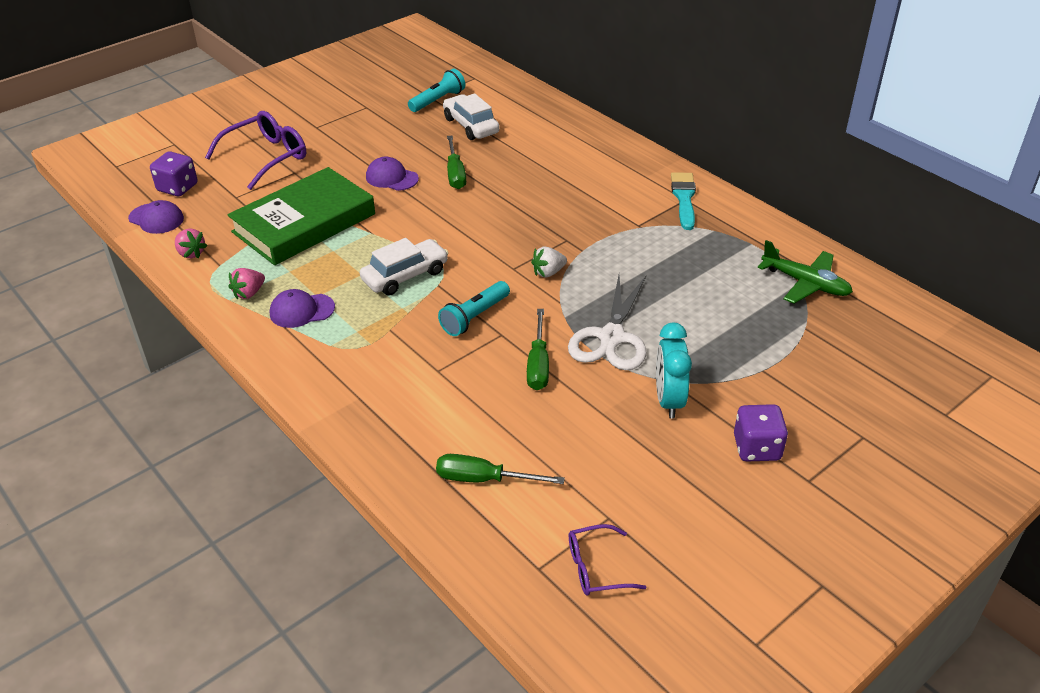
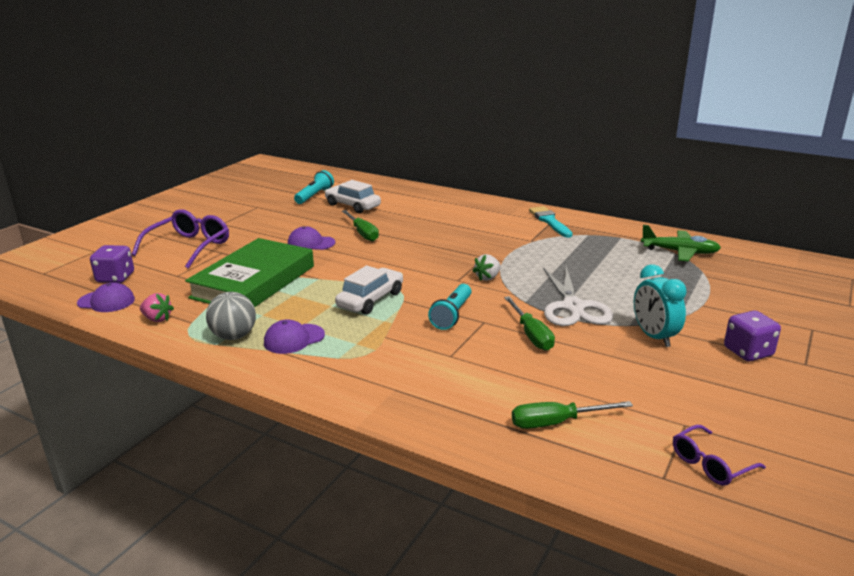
camera: 20 degrees left, 15 degrees down
pink strawberry [229,268,265,300] -> grey ball [206,292,256,340]

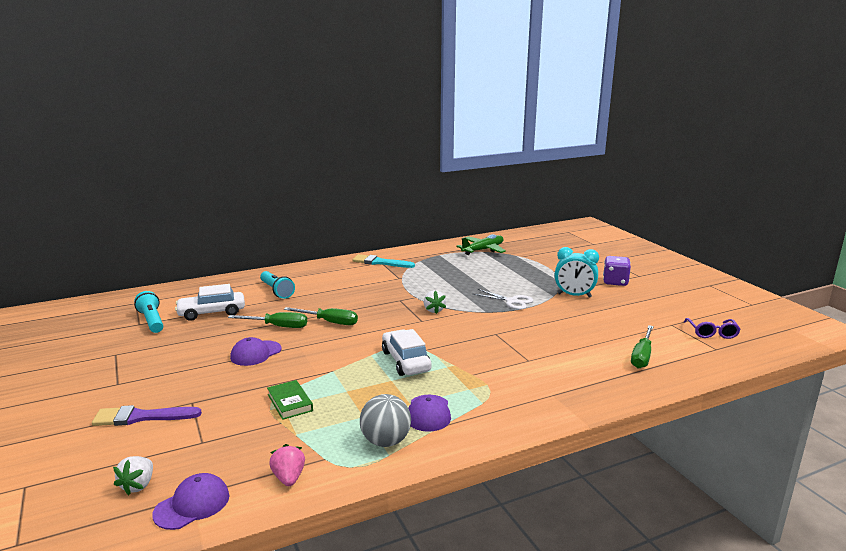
camera: 55 degrees left, 5 degrees down
purple dice [90,245,134,283] -> white strawberry [113,456,153,495]
purple glasses [132,209,229,269] -> purple brush [92,405,202,426]
pink strawberry [140,293,174,322] -> pink strawberry turned 75 degrees counterclockwise [269,444,305,486]
green book [185,238,314,308] -> green book [267,380,313,420], size x0.40
turquoise flashlight [428,284,472,330] -> turquoise flashlight moved to [260,271,295,299]
green screwdriver [504,296,555,351] -> green screwdriver moved to [284,307,358,325]
white scissors [543,266,613,326] -> white scissors [473,289,533,310], size x0.62

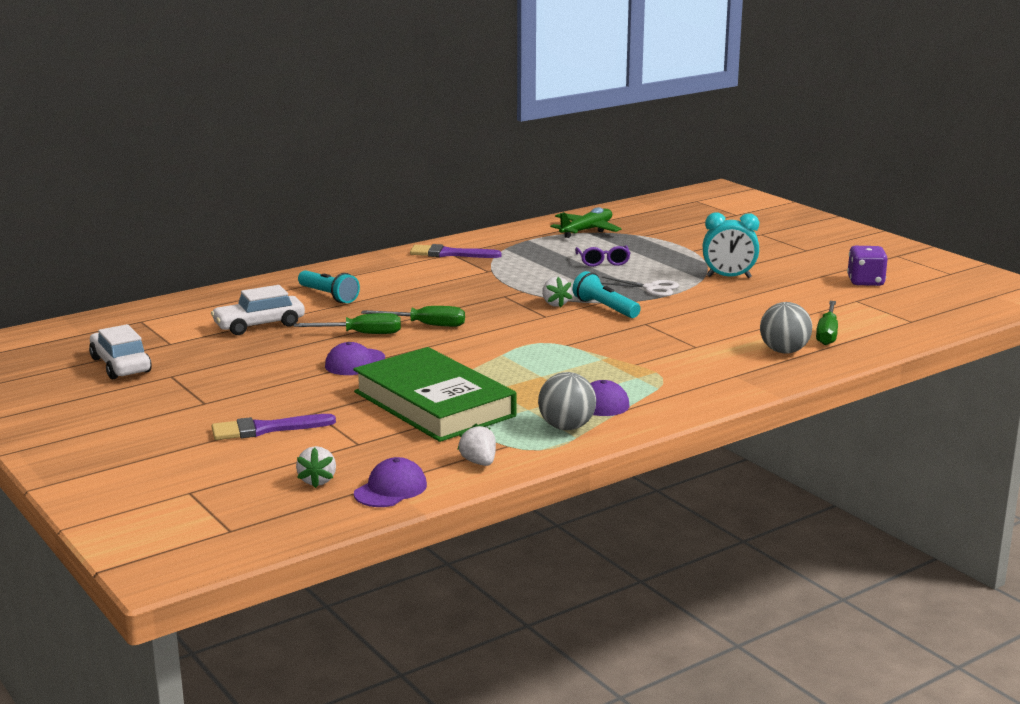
camera: 10 degrees left, 0 degrees up
turquoise flashlight [134,291,163,333] -> turquoise flashlight moved to [573,271,641,318]
green book [267,380,313,420] -> green book [353,347,517,442], size x2.50
pink strawberry [269,444,305,486] -> white strawberry [457,424,496,466]
turquoise brush [352,254,415,268] -> purple brush [410,244,502,258]
white car [382,329,432,376] -> white car moved to [89,324,152,379]
purple dice [603,256,631,286] -> purple dice moved to [847,246,888,286]
purple glasses [684,318,740,339] -> purple glasses moved to [575,246,631,267]
none -> grey ball [760,302,812,354]

